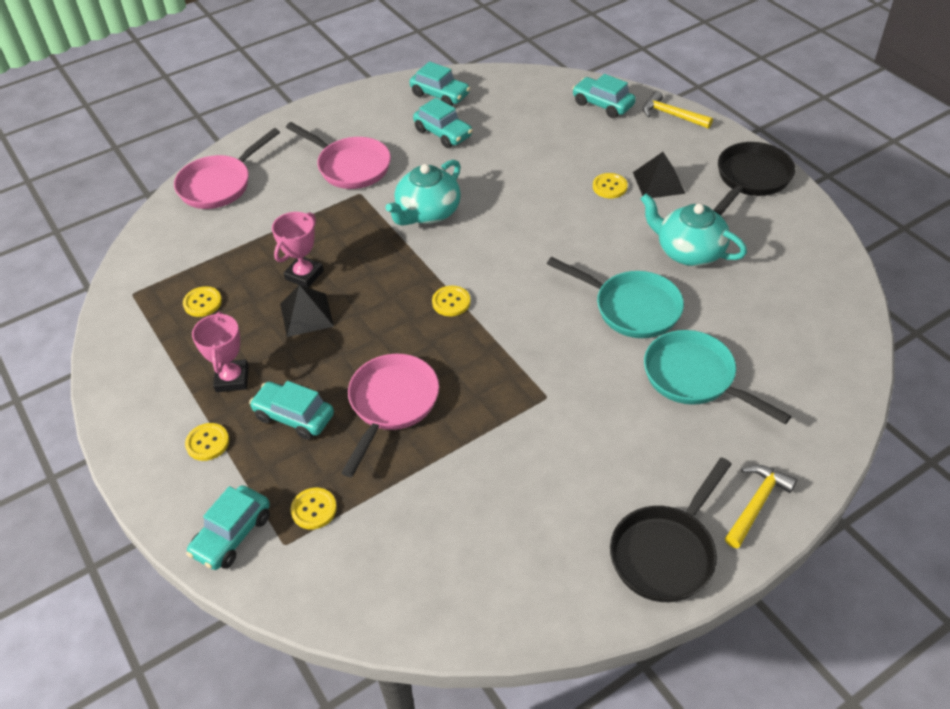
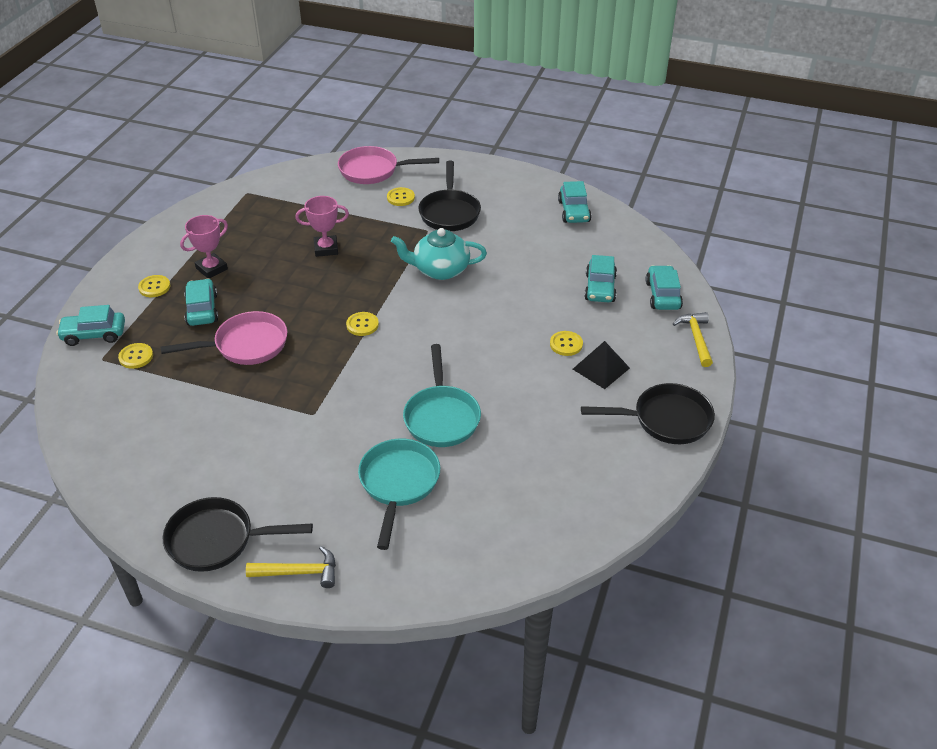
camera: 50 degrees right, 5 degrees down
yellow button [183,286,222,317] -> yellow button moved to [387,187,415,206]
black pyramid [280,285,334,337] -> none
pink pan [286,122,391,189] -> black pan [418,160,481,231]
turquoise car [413,98,473,148] -> turquoise car moved to [584,255,617,302]
turquoise teapot [640,194,747,266] -> none

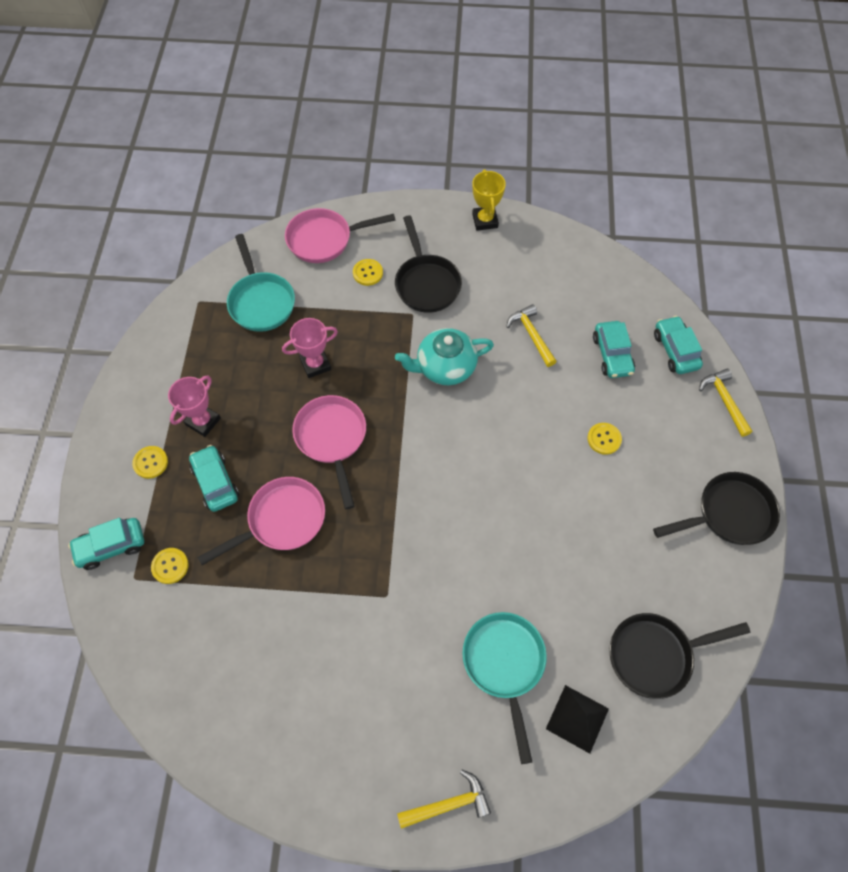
camera: 15 degrees left, 20 degrees up
black pan [163,497,313,572] -> black pan moved to [609,613,750,699]
yellow button [346,312,379,336] -> none
turquoise pan [403,344,481,447] -> turquoise pan moved to [227,234,295,332]
turquoise car [558,181,592,223] -> none
black pyramid [573,341,630,389] -> black pyramid moved to [546,685,609,754]
none -> pink pan [292,395,366,509]
none -> yellow trophy [472,169,506,231]
none -> yellow hammer [506,304,557,367]

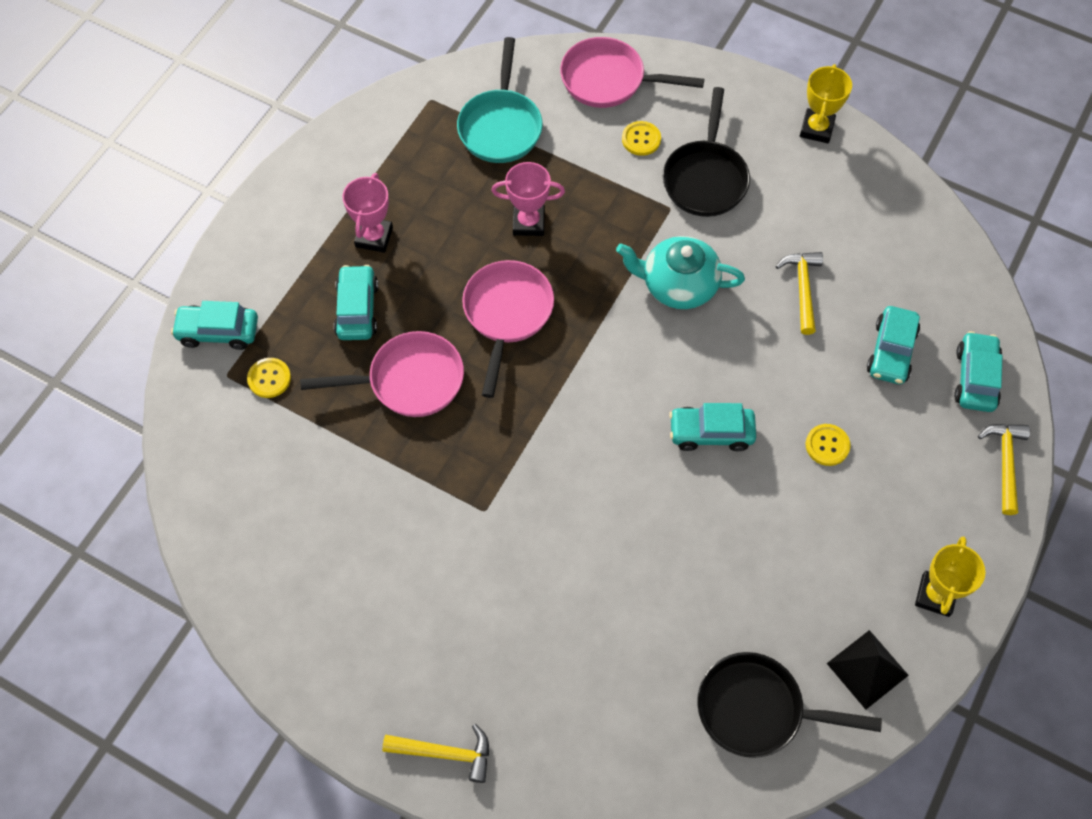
camera: 25 degrees right, 0 degrees up
yellow button [132,446,168,479] -> none
pink trophy [168,376,221,437] -> pink trophy turned 45 degrees counterclockwise [342,173,393,253]
turquoise pan [462,612,547,764] -> none
black pyramid [546,685,609,754] -> black pyramid moved to [827,630,909,710]
black pan [653,472,780,545] -> yellow trophy [915,536,985,617]
none -> turquoise car [669,403,756,451]

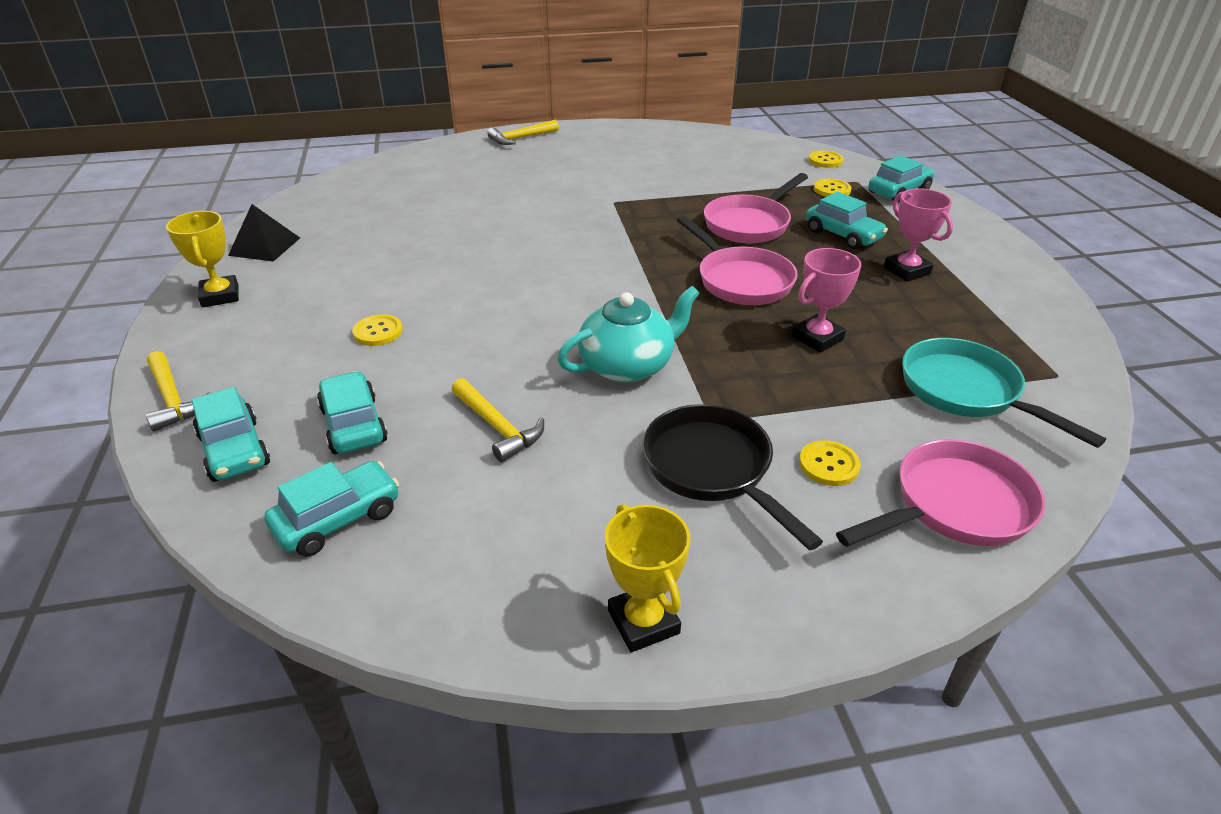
camera: 140 degrees right, 25 degrees down
turquoise car [669,403,756,451] -> turquoise car moved to [264,461,399,557]
black pan [697,652,882,758] -> none
none -> yellow button [808,150,844,168]

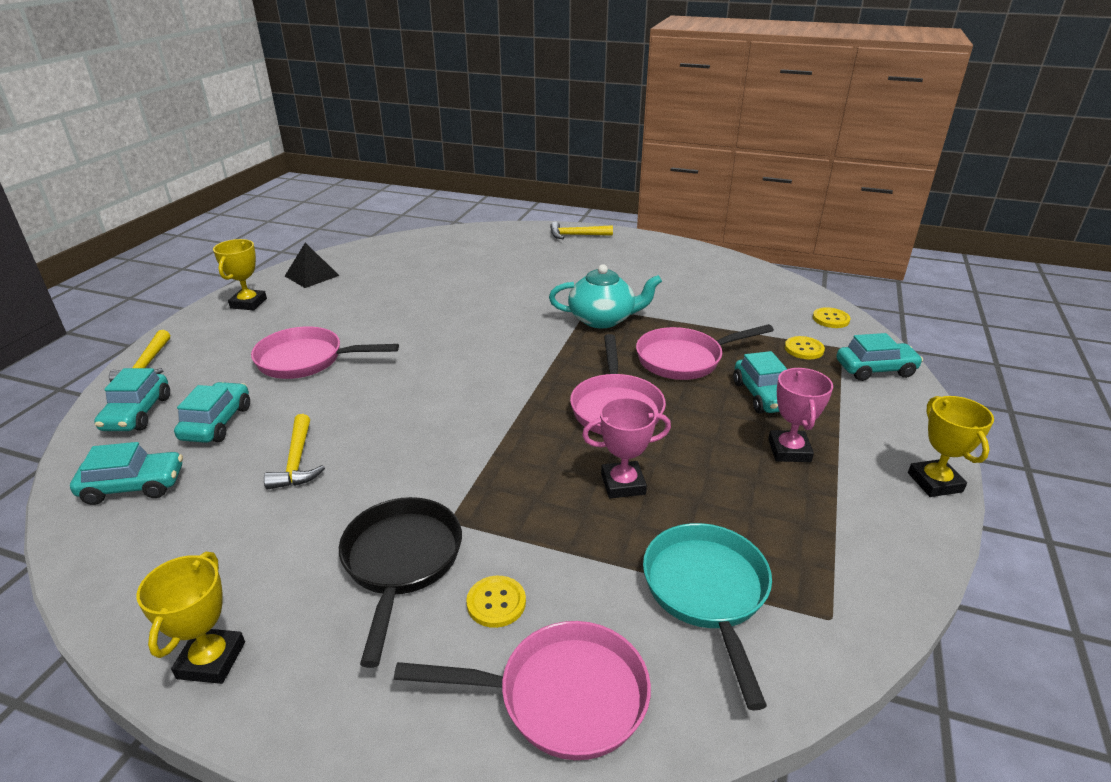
camera: 30 degrees right, 5 degrees down
yellow button [352,314,403,346] -> pink pan [251,327,399,379]
turquoise teapot [557,286,700,383] -> turquoise teapot moved to [549,264,662,328]
none -> yellow trophy [908,396,994,497]

